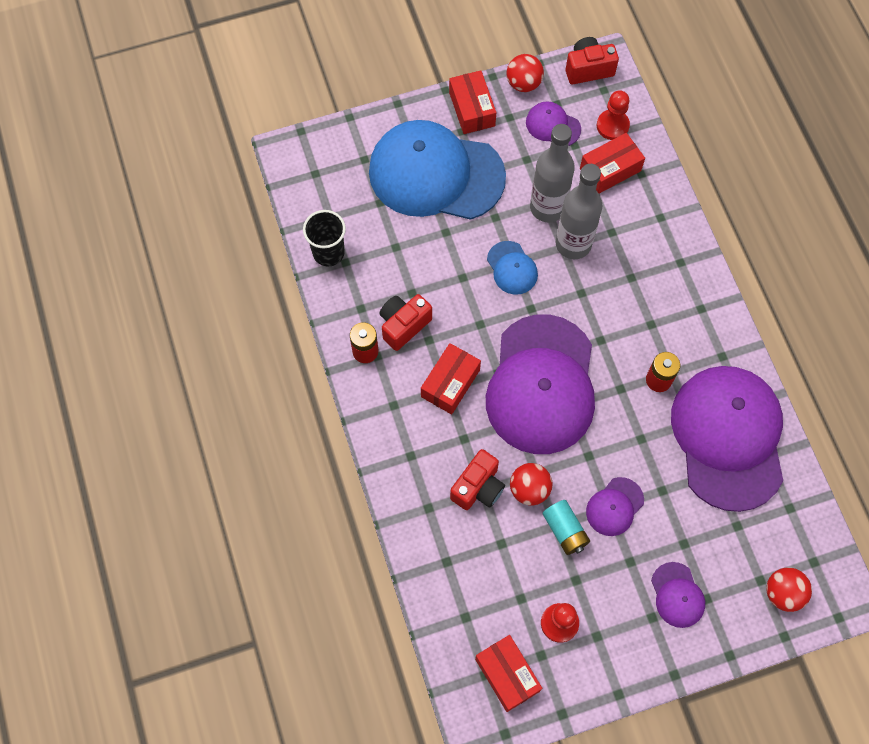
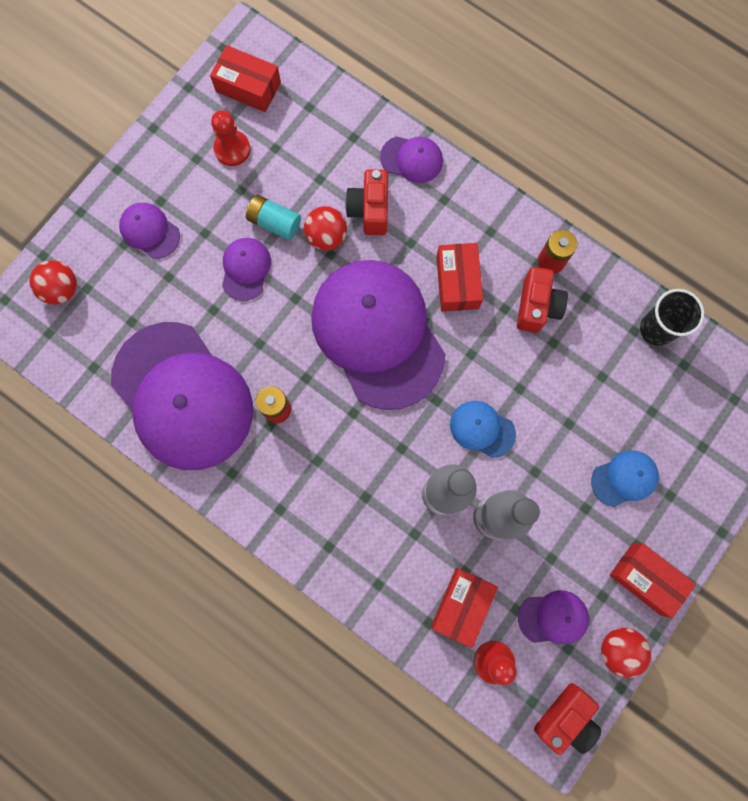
camera: 145 degrees right, 10 degrees up
blue cap [369,120,506,220] -> blue cap [591,451,659,507], size x0.42
none -> purple cap [380,136,443,183]

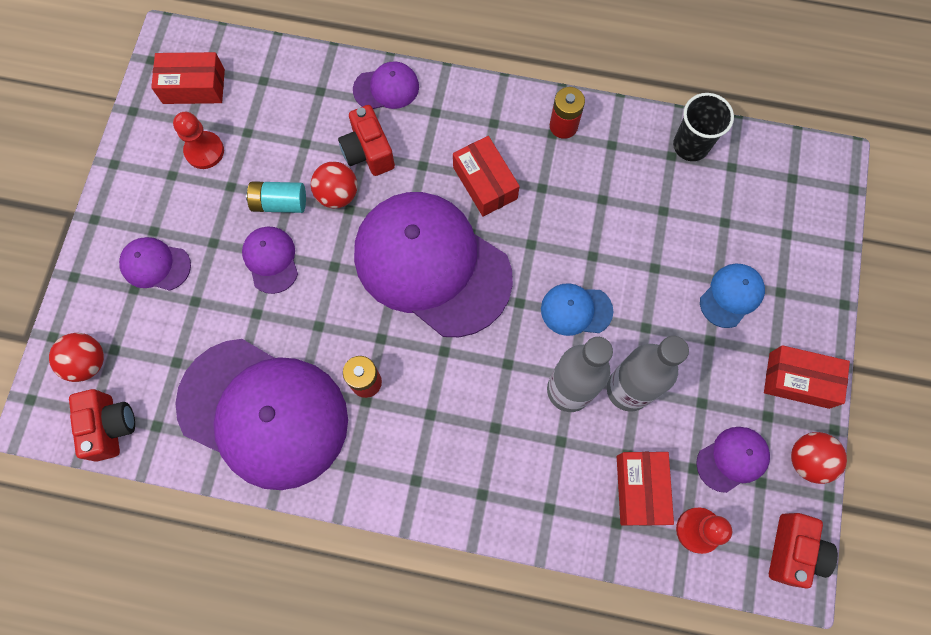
camera: 25 degrees left, 5 degrees down
red camera [517,267,568,333] -> red camera moved to [69,389,135,461]

